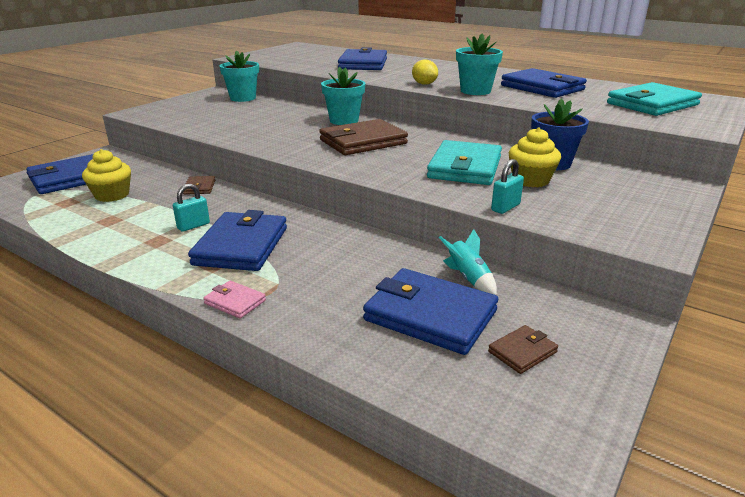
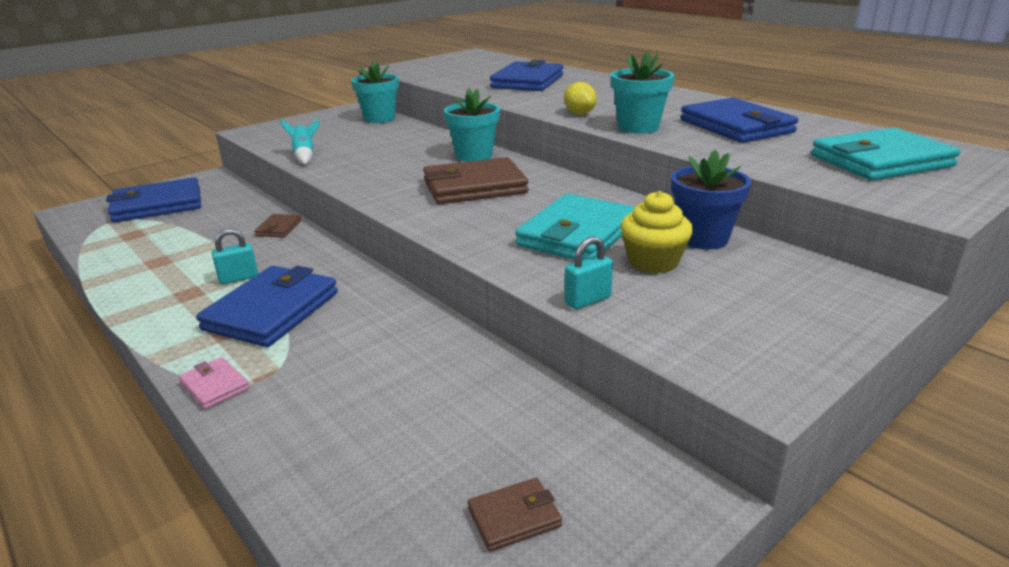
camera: 15 degrees right, 0 degrees up
yellow cupcake [82,149,131,202] -> none
blue wallet [363,268,498,355] -> none
turquoise rocket [439,229,497,296] -> turquoise rocket moved to [280,119,319,164]

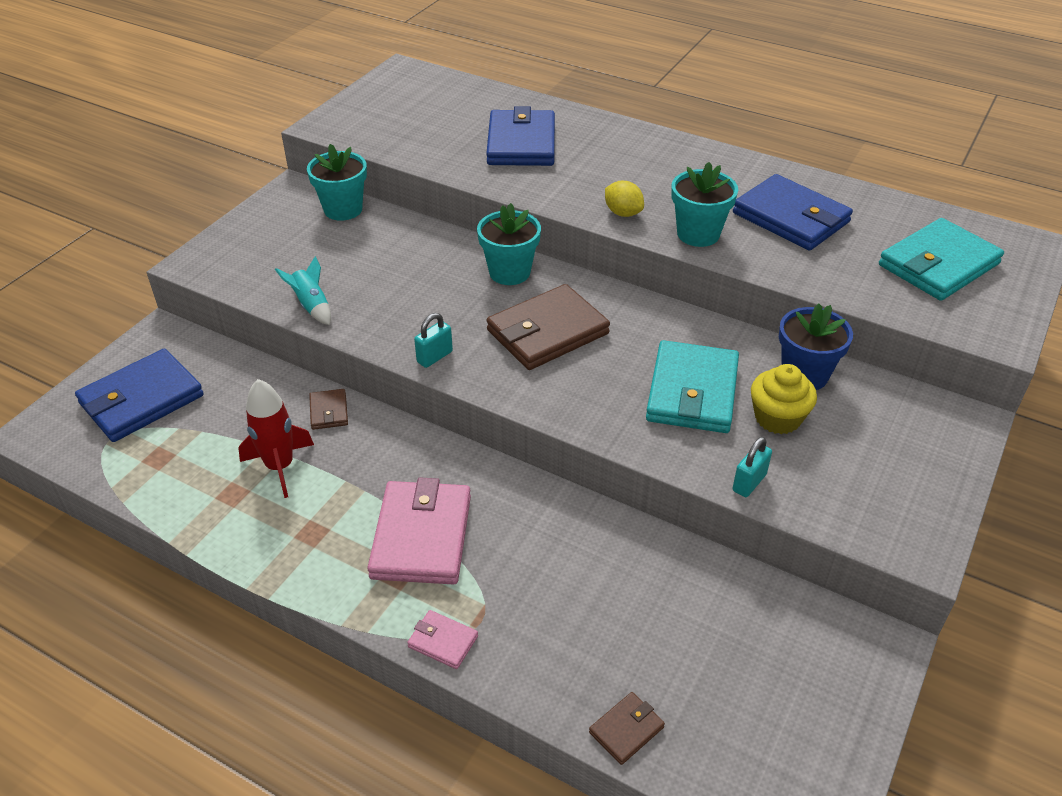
camera: 20 degrees left, 15 degrees up
blue wallet [196,266,338,347] -> pink wallet [367,477,471,584]
turquoise padlock [212,229,258,284] -> turquoise padlock moved to [414,313,453,368]
brown wallet [468,478,562,552] -> brown wallet moved to [589,692,665,765]
none -> red rocket [238,379,314,498]

